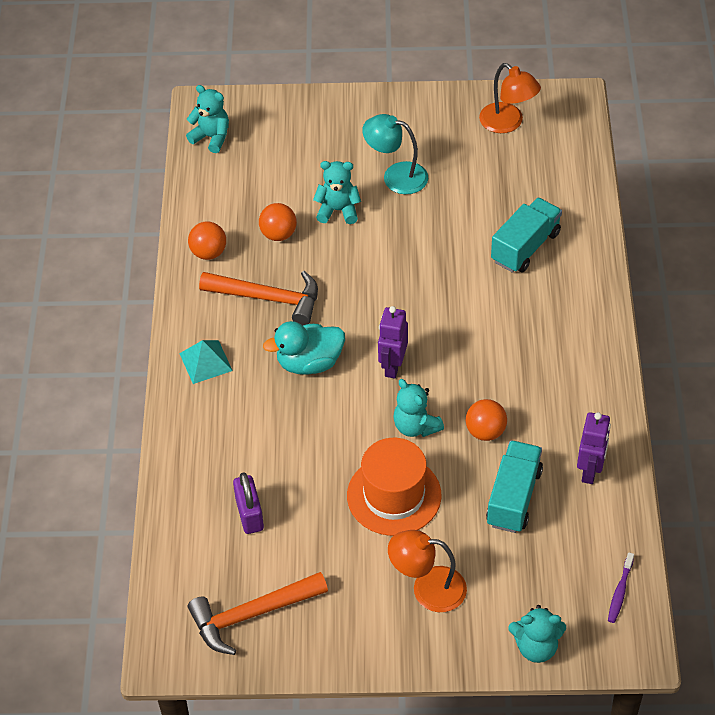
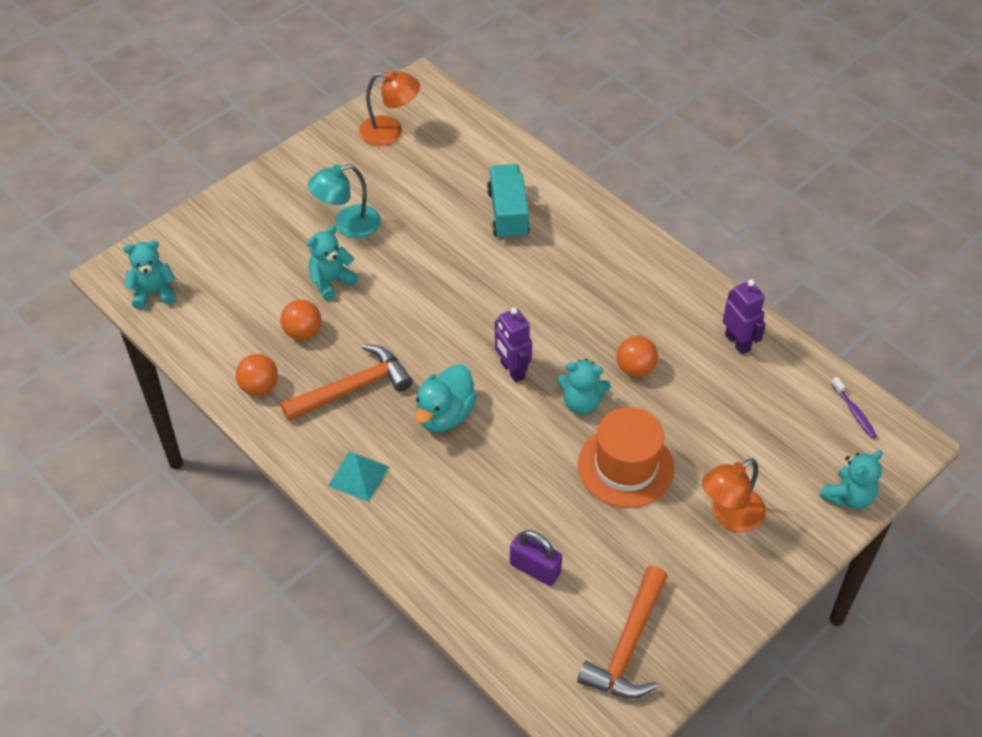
camera: 45 degrees left, 0 degrees up
turquoise truck [486,440,543,533] -> none

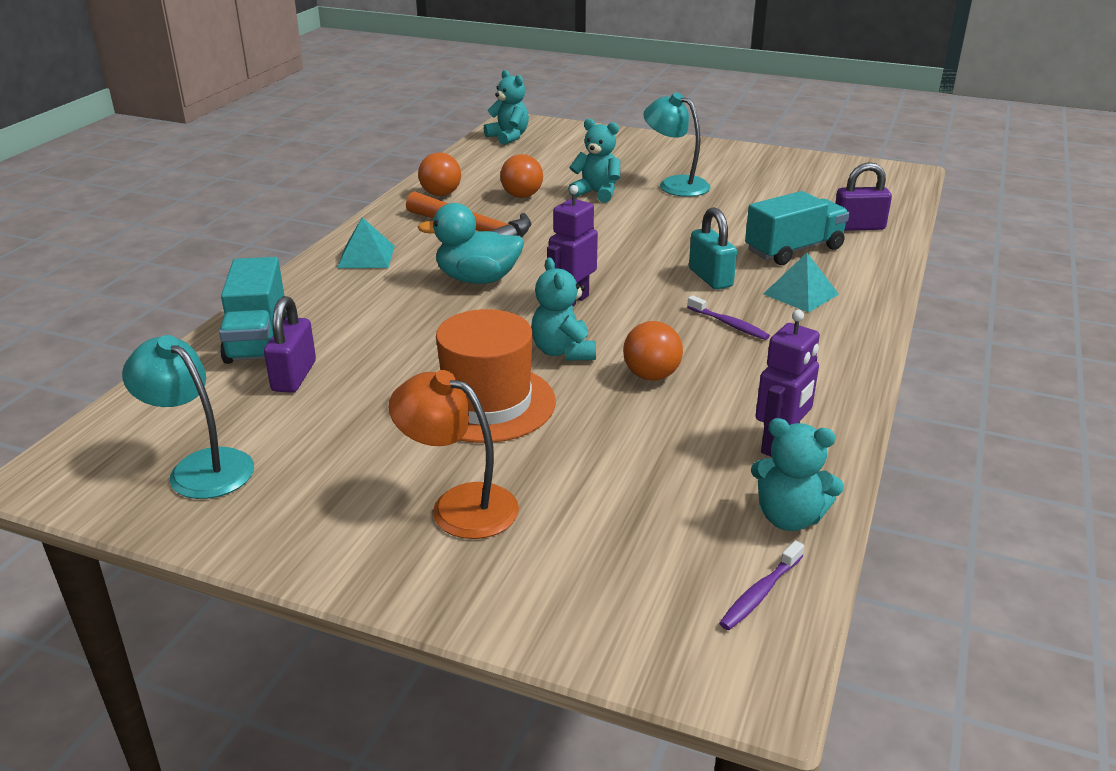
camera: 65 degrees right, 20 degrees down
orange lamp [359,70,420,146] -> none
orange hammer [577,566,668,698] -> turquoise lamp [122,335,254,499]
turquoise teddy bear [820,450,883,509] -> turquoise teddy bear moved to [751,418,844,531]
none -> turquoise truck [219,257,287,364]
none -> purple toothbrush [687,295,770,340]
none -> turquoise padlock [689,207,737,290]
none -> turquoise pyramid [763,253,839,313]
none -> purple padlock [835,162,892,231]

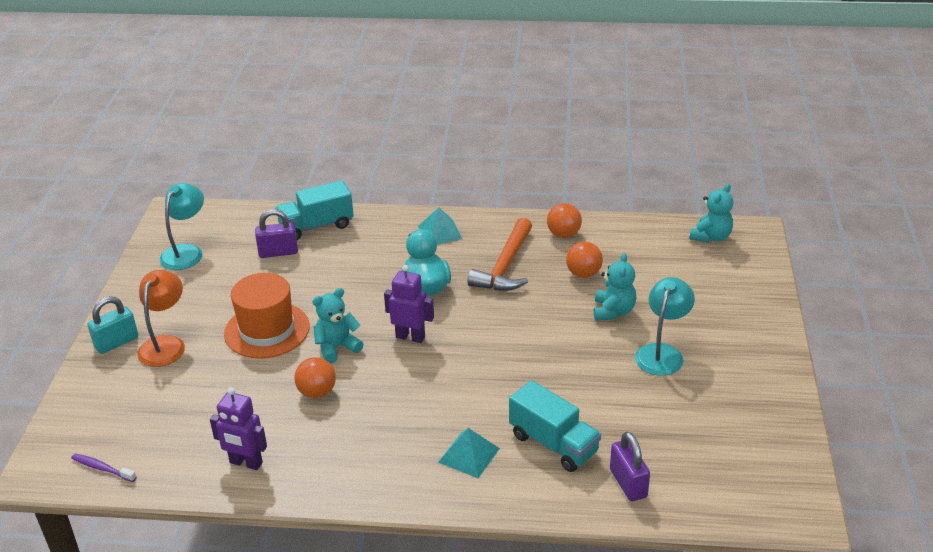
camera: 75 degrees right, 5 degrees up
purple toothbrush [687,295,770,340] -> none
turquoise padlock [689,207,737,290] -> turquoise padlock moved to [88,296,138,354]
turquoise teddy bear [751,418,844,531] -> none

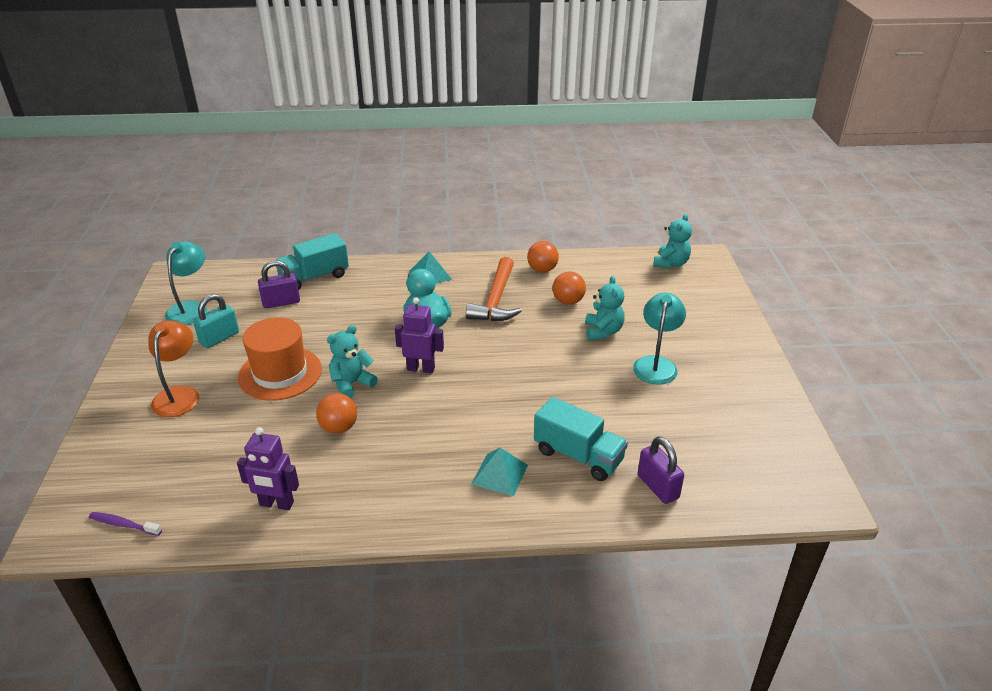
camera: 10 degrees left, 0 degrees up
turquoise padlock [88,296,138,354] -> turquoise padlock moved to [193,294,239,348]

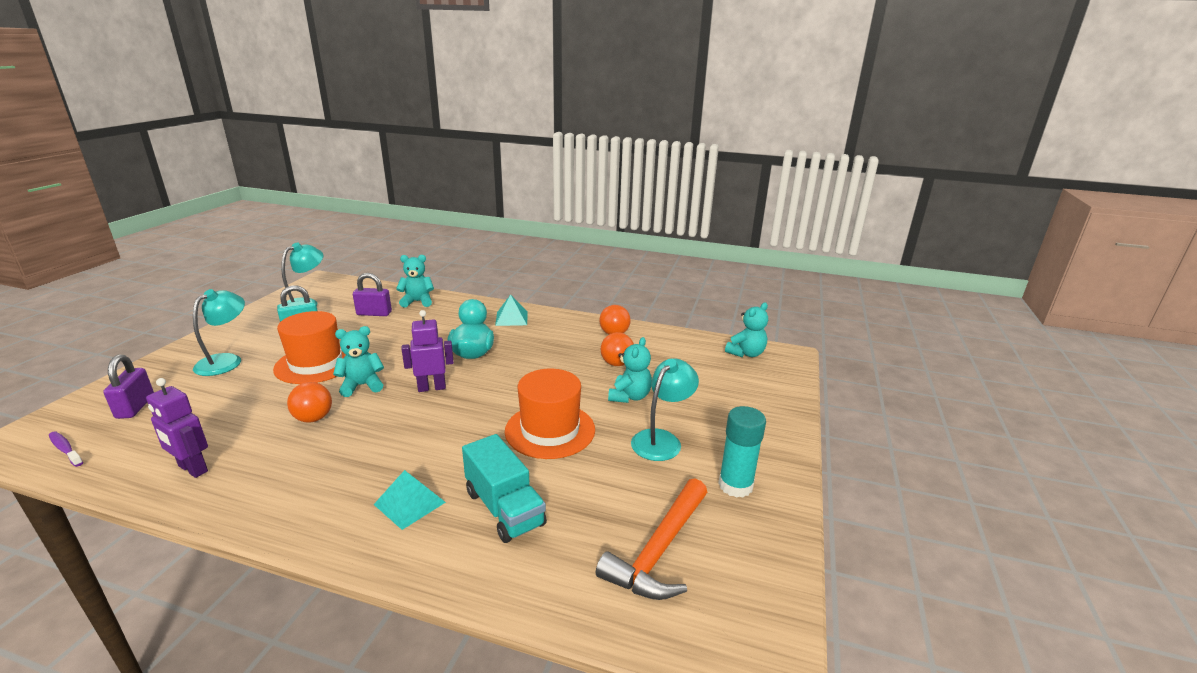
camera: 20 degrees right, 10 degrees down
orange lamp [148,320,200,417] -> turquoise lamp [193,289,245,376]
turquoise truck [276,233,349,290] -> turquoise teddy bear [396,255,434,308]
purple robot [395,297,444,373] -> purple robot turned 45 degrees counterclockwise [401,310,454,392]
orange hammer [466,257,521,321] -> orange hammer moved to [596,478,707,600]
purple padlock [638,436,684,504] -> purple padlock moved to [103,355,154,419]
none -> orange hat [505,369,595,459]
none -> turquoise glue stick [718,406,766,498]

